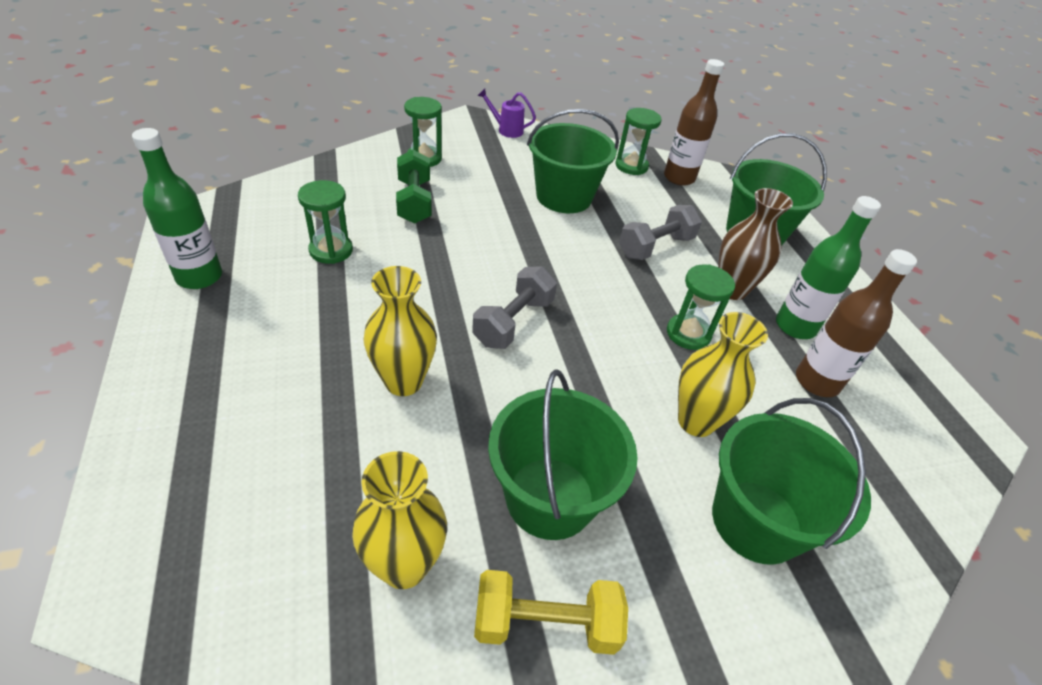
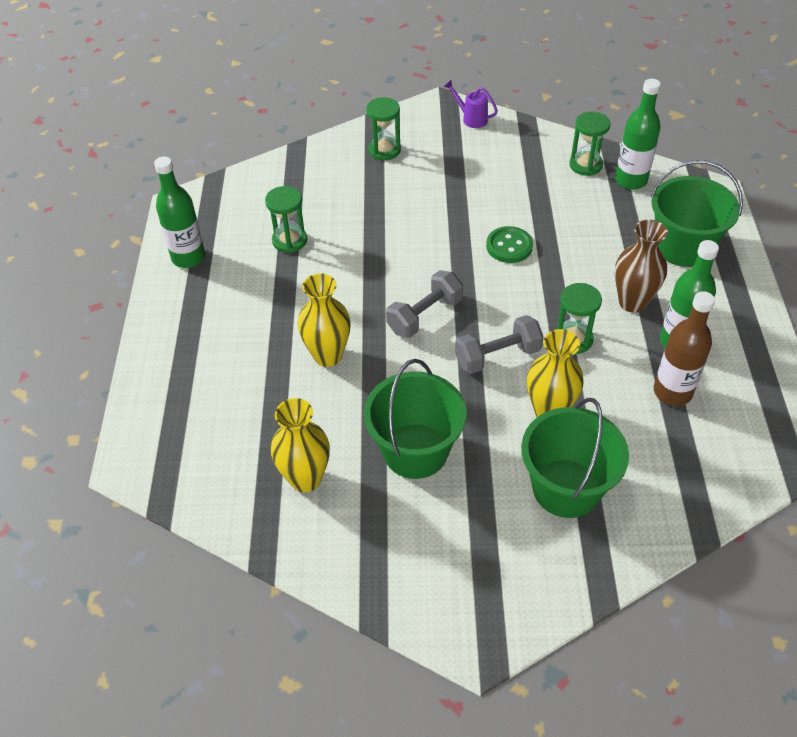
camera: 20 degrees right, 5 degrees up
green dumbbell [396,150,431,224] -> none
yellow dumbbell [474,570,628,655] -> none
green bucket [527,109,619,213] -> none
grey dumbbell [619,205,702,260] -> grey dumbbell moved to [455,315,544,374]
brown bottle [664,59,724,186] -> green bottle [615,79,661,190]
none -> green button [486,226,533,263]

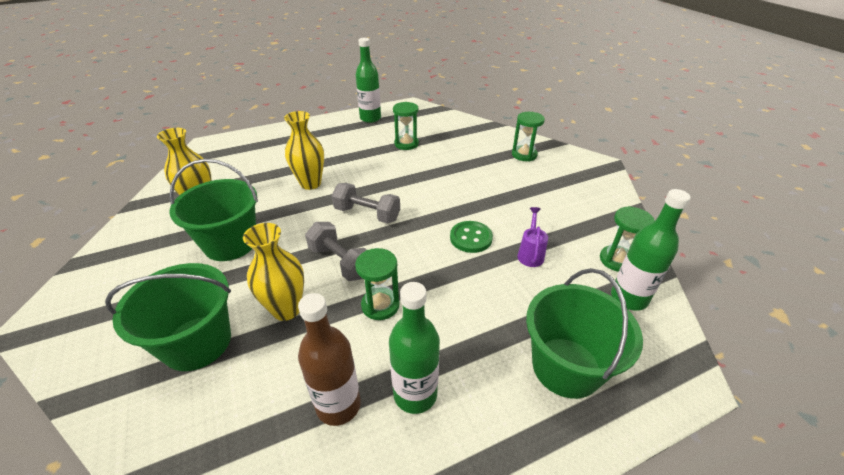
camera: 65 degrees right, 10 degrees down
purple watering can [444,80,498,128] -> purple watering can moved to [517,207,548,267]
brown vase [615,219,668,313] -> none

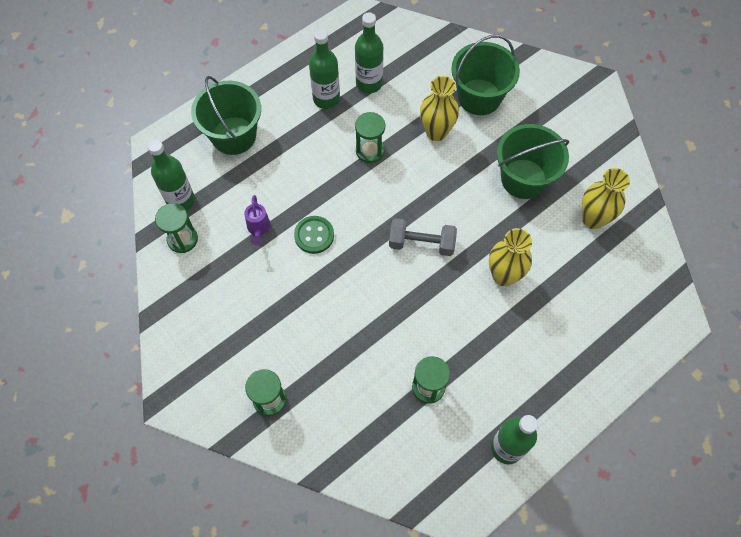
camera: 165 degrees right, 25 degrees up
brown bottle [298,293,361,426] -> green bottle [355,12,383,93]
grey dumbbell [305,222,367,281] -> none

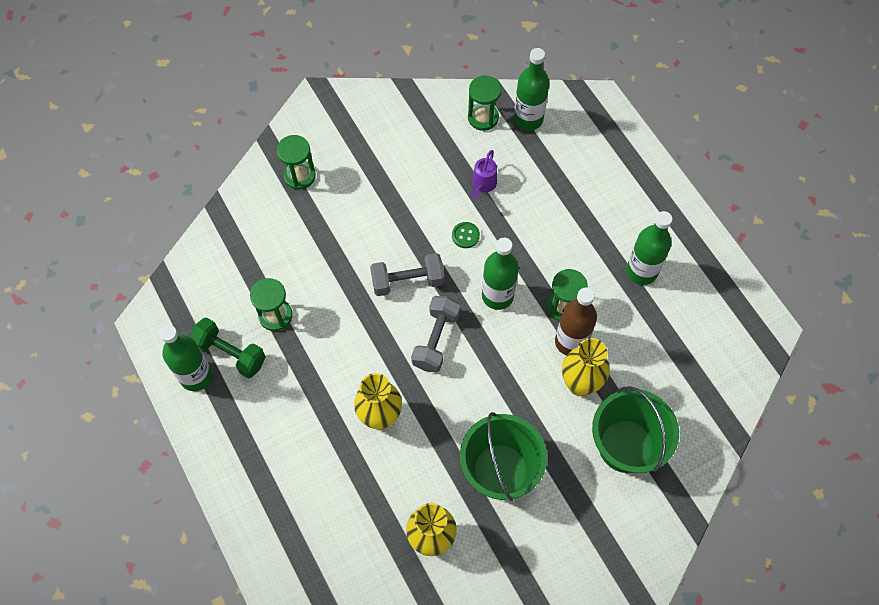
camera: 100 degrees right, 0 degrees up
green bucket [191,76,261,155] -> none
purple watering can [244,195,270,245] -> purple watering can turned 75 degrees counterclockwise [470,150,497,199]
green button [294,216,334,254] -> green button [452,222,480,248], size x0.65
green bottle [355,12,383,93] -> green bottle moved to [482,238,519,310]
none -> green dumbbell [189,317,266,378]
none -> grey dumbbell [370,253,444,296]
none -> brown bottle [555,288,597,356]

